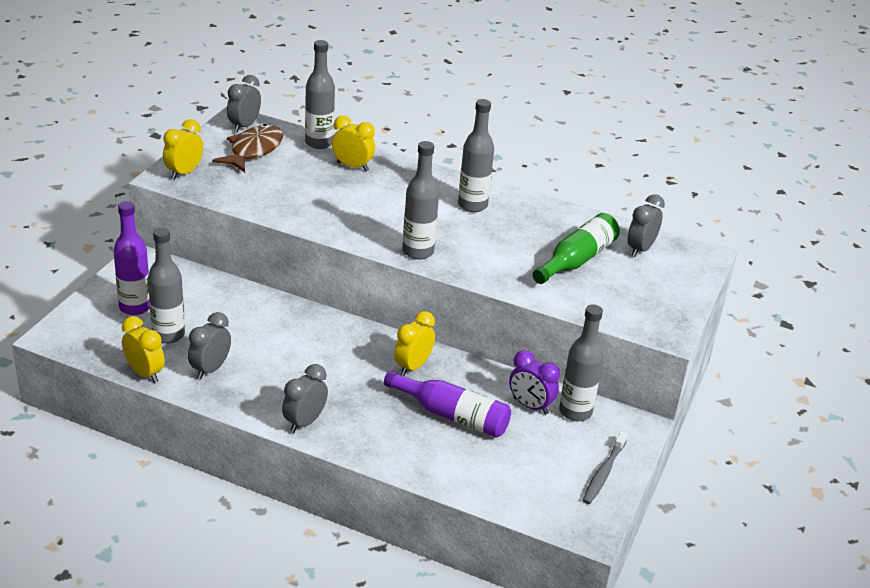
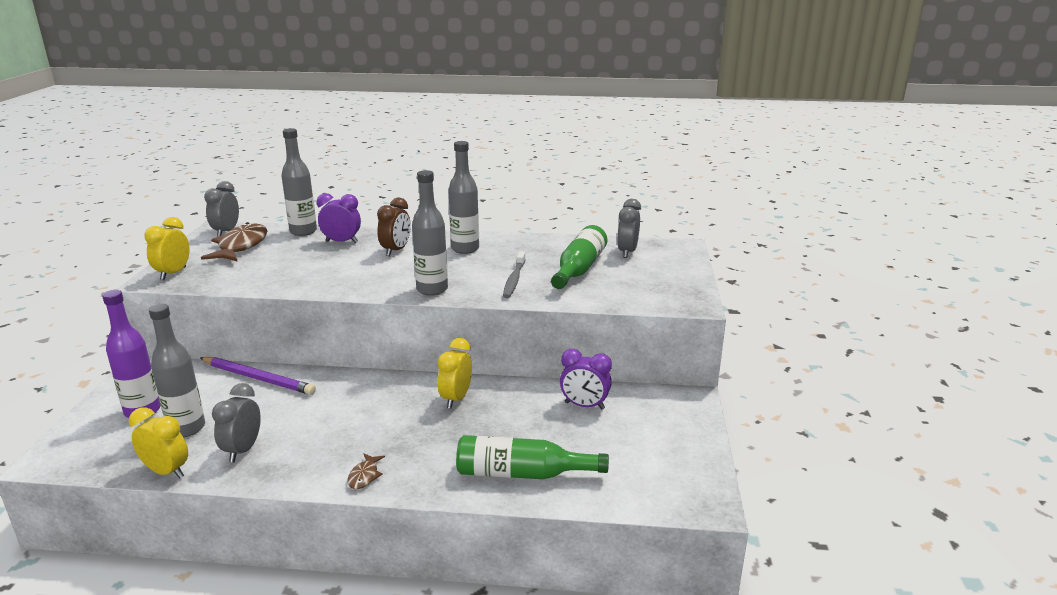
camera: 15 degrees left, 10 degrees down
grey clock [282,364,328,433] -> brown fish [347,453,385,489]
yellow clock [332,116,375,171] -> purple clock [317,193,361,243]
purple bottle [384,370,511,438] -> none
grey bottle [559,304,603,421] -> none
grey toothbrush [582,431,628,504] -> grey toothbrush moved to [503,251,526,298]
none -> purple pencil [200,357,316,395]
none -> brown clock [377,197,411,256]
none -> green bottle [456,435,609,479]

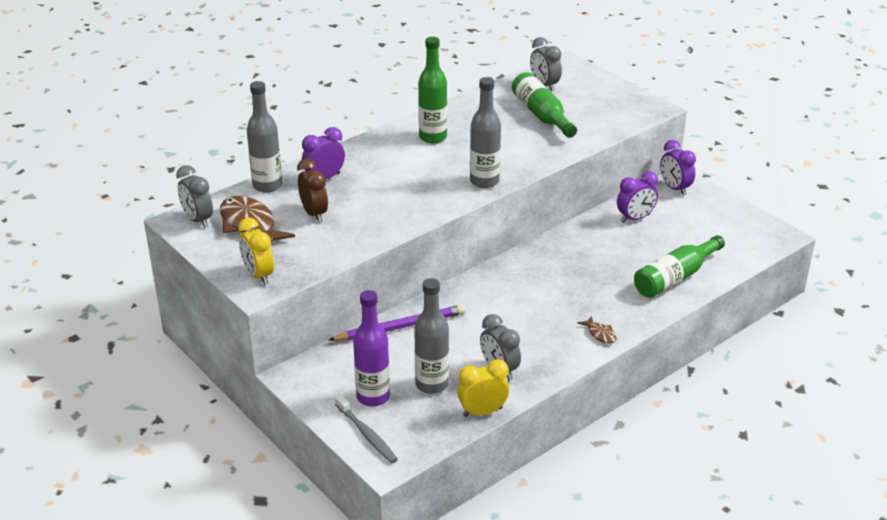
camera: 45 degrees left, 10 degrees up
brown clock [377,197,411,256] -> brown clock moved to [297,159,328,222]
yellow clock [438,338,472,408] -> none
grey bottle [448,141,479,254] -> green bottle [418,37,447,143]
grey toothbrush [503,251,526,298] -> grey toothbrush moved to [335,395,398,463]
none -> purple clock [660,140,696,196]

